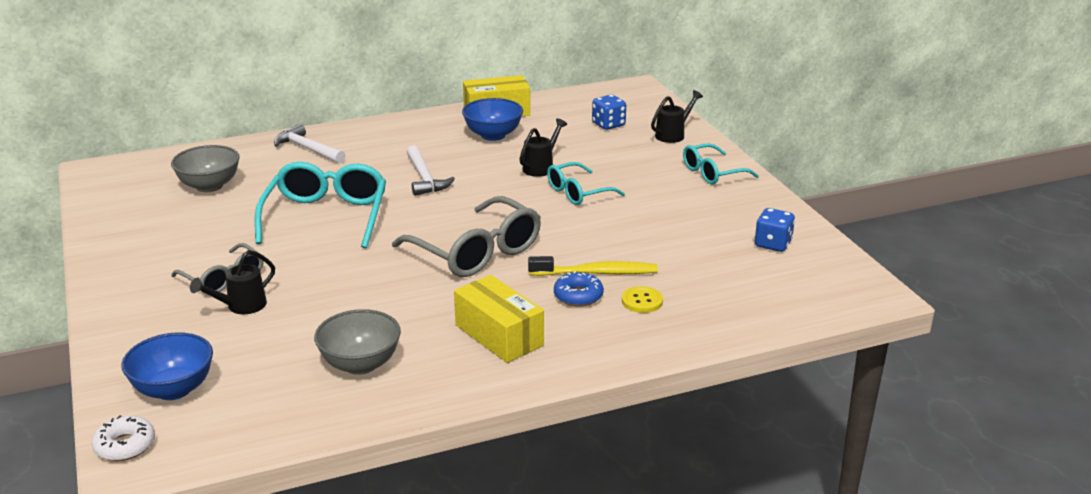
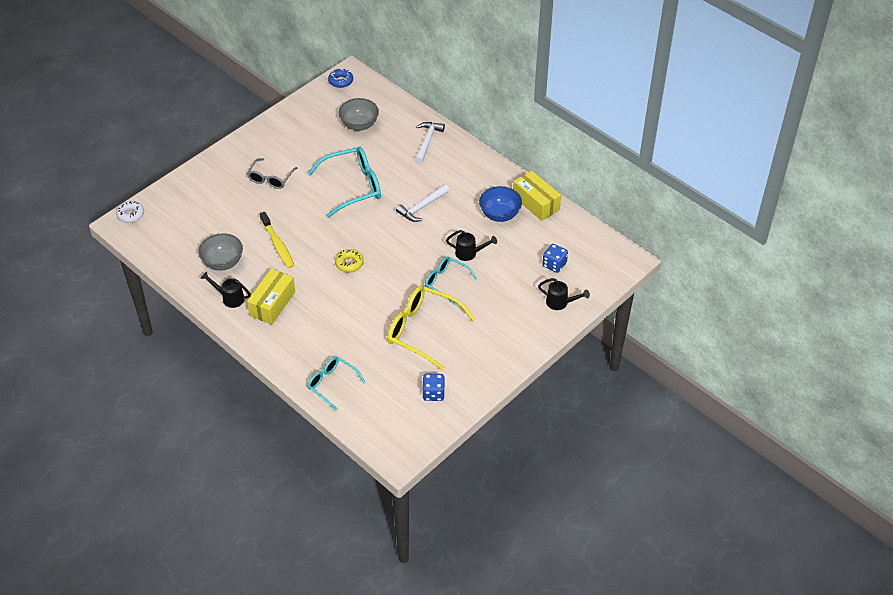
camera: 65 degrees right, 20 degrees up
blue bowl [121,332,213,400] -> none
black watering can [190,250,275,314] -> black watering can moved to [201,272,251,308]
grey glasses [392,196,541,277] -> yellow donut [335,249,364,272]
yellow toothbrush [528,256,658,276] -> yellow toothbrush moved to [260,212,294,268]
blue donut [554,271,604,307] -> blue donut moved to [328,69,353,88]
yellow button [622,286,663,313] -> none
turquoise glasses [683,143,759,184] -> turquoise glasses moved to [307,357,366,411]
none -> yellow glasses [387,286,476,370]

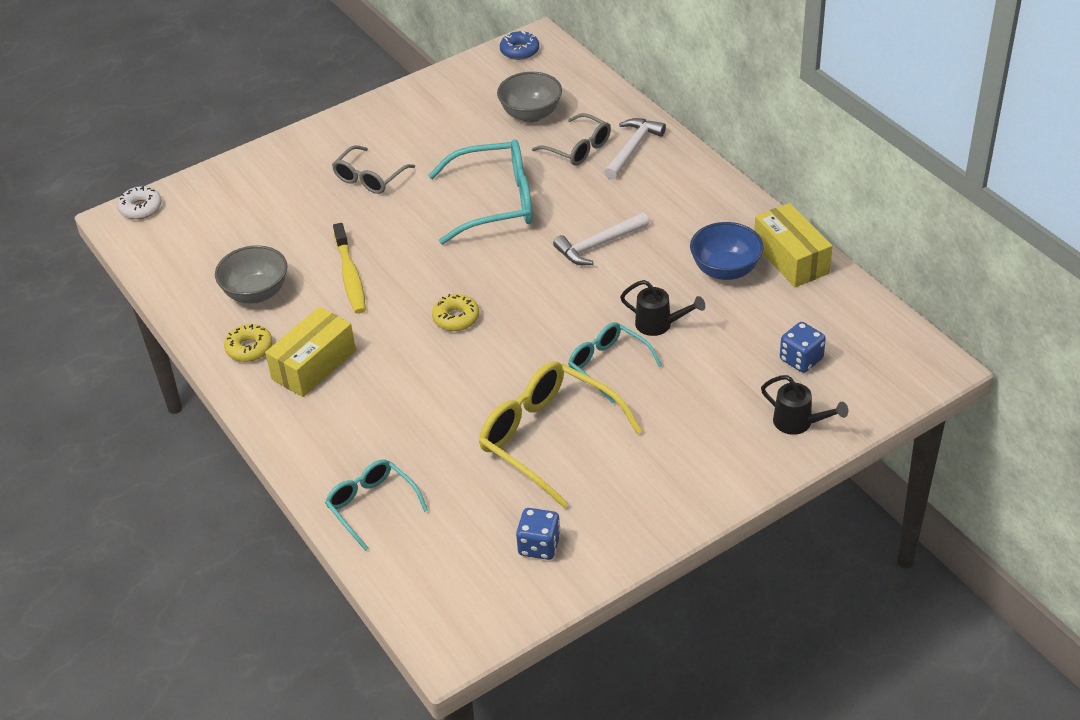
camera: 15 degrees right, 5 degrees down
black watering can [201,272,251,308] -> yellow donut [224,324,273,362]
none -> grey glasses [532,113,611,166]

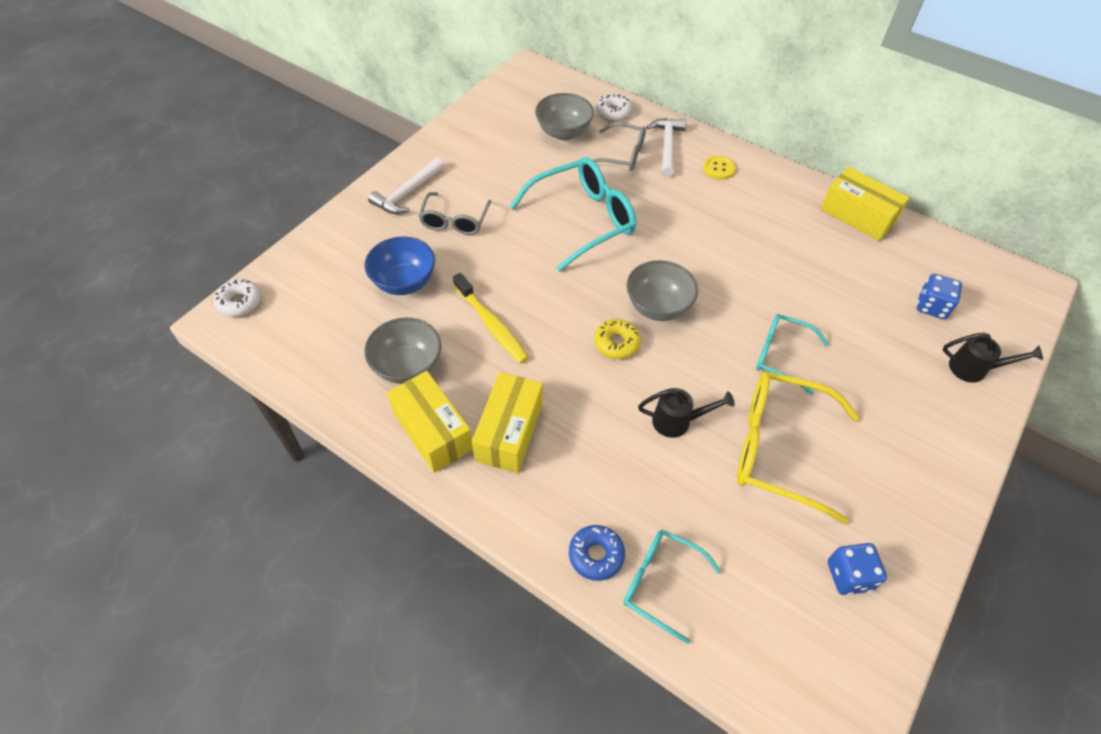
camera: 25 degrees left, 10 degrees up
yellow donut [224,324,273,362] -> yellow box [387,371,473,473]
blue donut [500,31,539,60] -> blue donut moved to [569,525,625,581]
white hammer [553,212,649,265] -> white hammer moved to [368,157,445,214]
black watering can [620,280,705,336] -> black watering can moved to [638,388,735,438]
blue bowl [690,222,763,280] -> blue bowl moved to [364,236,435,295]
none -> white donut [596,94,632,121]
none -> grey bowl [627,260,698,321]
none -> yellow button [703,156,736,180]

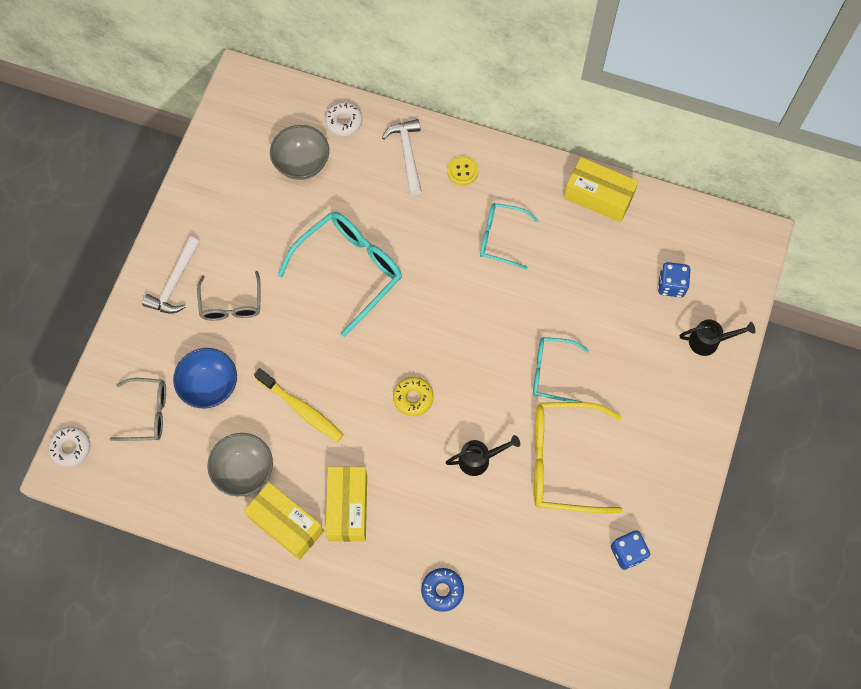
camera: 15 degrees left, 15 degrees up
grey glasses [593,123,646,171] -> grey glasses moved to [110,378,166,441]
turquoise glasses [623,530,721,644] -> turquoise glasses moved to [480,203,539,270]
grey bowl [627,260,698,321] -> none

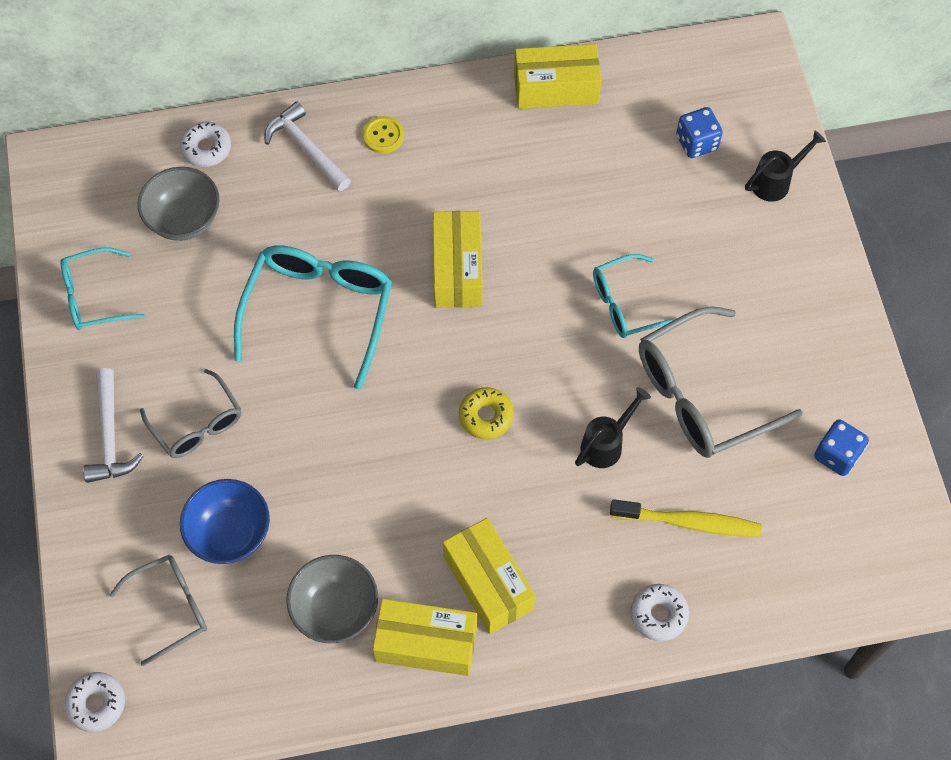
camera: 30 degrees left, 5 degrees down
yellow toothbrush [254,368,343,442] -> yellow toothbrush moved to [610,499,761,537]
blue donut [421,568,464,612] -> white donut [631,584,689,641]
turquoise glasses [480,203,539,270] -> turquoise glasses moved to [60,247,145,330]
yellow glasses [534,402,623,513] -> grey glasses [639,306,803,458]
none -> yellow box [433,211,483,308]

